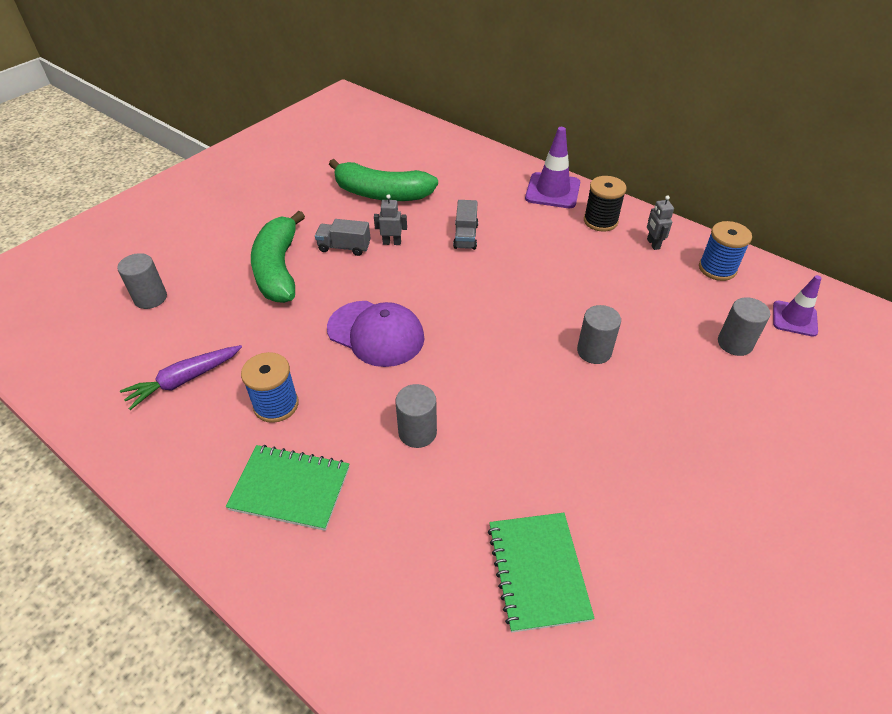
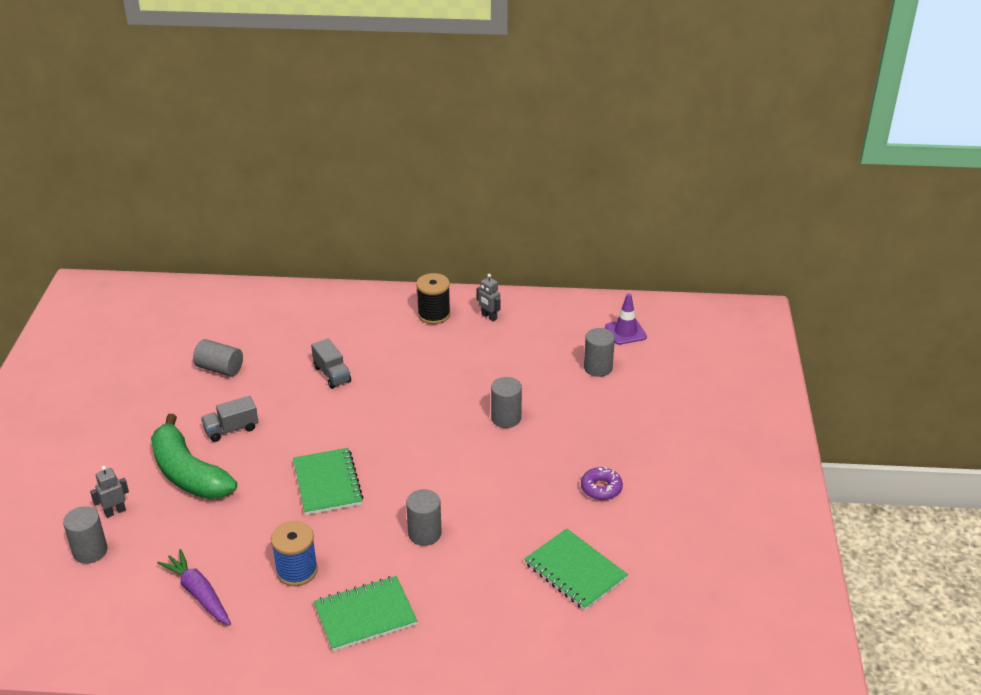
camera: 35 degrees left, 10 degrees down
purple carrot [120,345,242,410] -> purple carrot turned 120 degrees clockwise [157,549,231,626]
purple cap [327,301,424,367] -> green notebook [293,448,363,515]
green banana [329,159,438,201] -> grey cylinder [193,339,243,377]
grey robot [374,194,407,245] -> grey robot moved to [90,466,129,518]
purple traffic cone [525,127,580,208] -> none
blue spool [699,221,752,281] -> none
none -> purple donut [581,467,623,500]

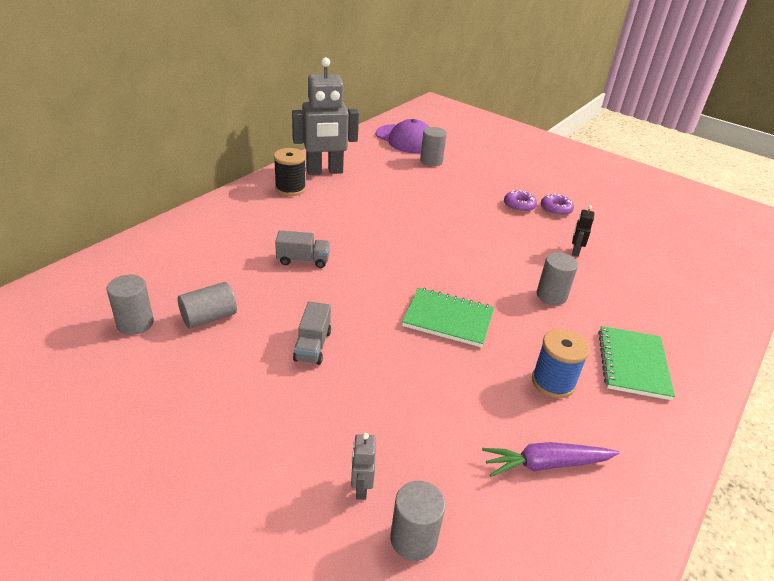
camera: 60 degrees left, 0 degrees up
green banana [151,414,237,499] -> none
grey robot [476,274,500,321] -> grey robot [292,57,359,175], size x2.42
grey cylinder [491,377,522,428] -> grey cylinder moved to [107,275,154,335]
green notebook [524,528,628,610] -> none
purple traffic cone [605,293,647,345] -> purple cap [376,119,429,153]
none -> purple donut [504,190,537,212]
none -> black robot [572,205,594,257]

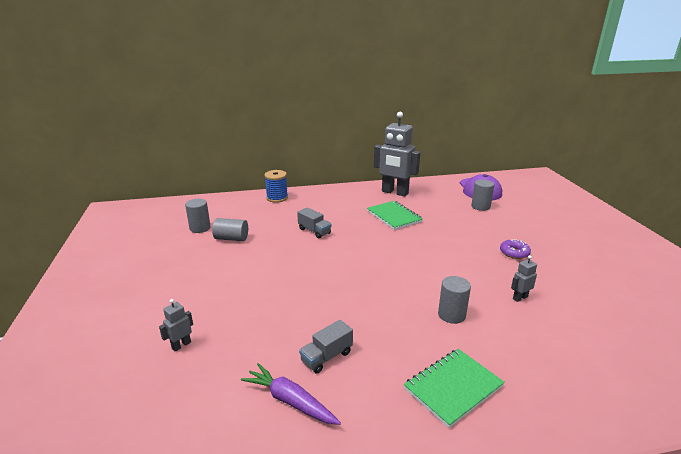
camera: 45 degrees right, 10 degrees down
black spool [274,148,306,196] -> none
grey truck [293,302,331,365] -> grey truck moved to [299,320,353,373]
grey cylinder [390,481,446,561] -> none
green notebook [402,287,494,348] -> green notebook moved to [367,201,423,230]
blue spool [532,329,590,398] -> blue spool moved to [264,170,288,203]
purple donut [541,193,574,216] -> none
black robot [572,205,594,257] -> grey robot [511,255,537,302]

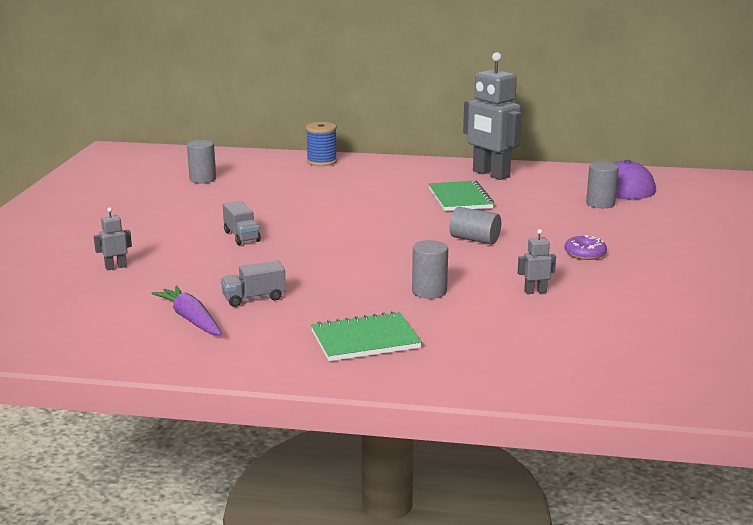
camera: 20 degrees right, 5 degrees down
grey cylinder [212,218,248,241] -> grey cylinder moved to [449,207,501,245]
grey truck [297,207,331,238] -> grey truck moved to [223,201,261,245]

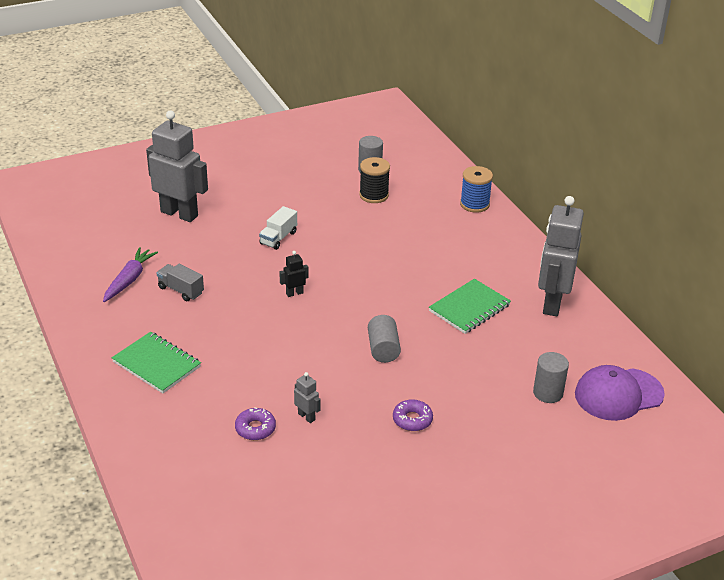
camera: 55 degrees right, 15 degrees up
grey robot [94,207,132,270] -> grey robot [146,110,208,222], size x2.42
grey truck [223,201,261,245] -> white truck [259,206,297,250]
grey cylinder [412,240,448,299] -> none
none -> purple donut [235,407,276,440]
none -> black robot [280,251,309,297]
none -> black spool [359,157,390,203]

